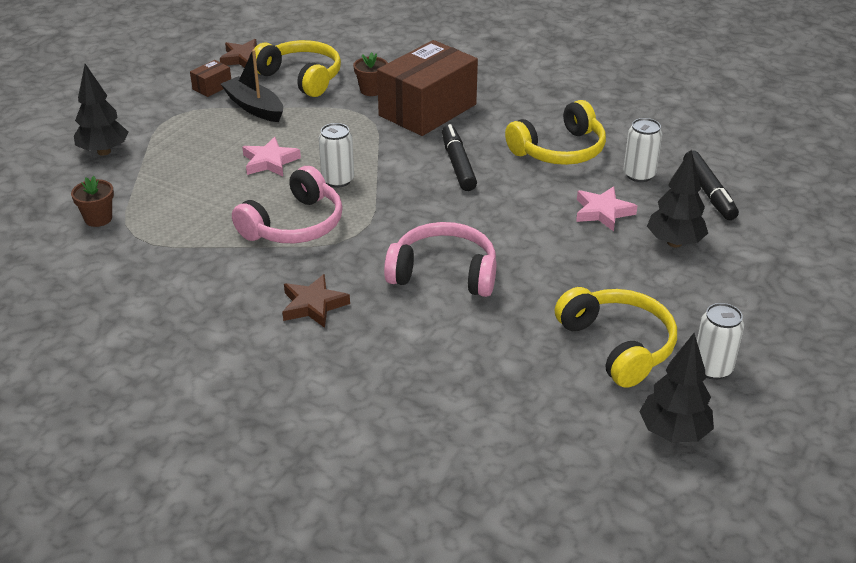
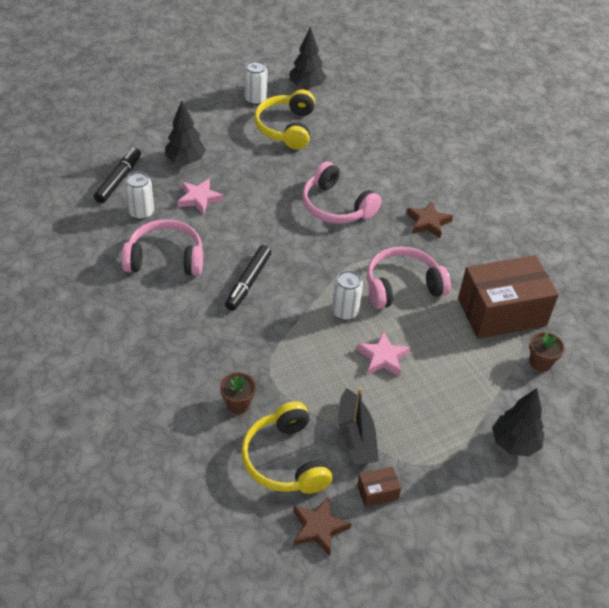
camera: 150 degrees left, 10 degrees up
brown box [377,40,478,136] -> brown box moved to [458,255,559,339]
yellow headphones [505,100,606,165] -> pink headphones [122,219,203,276]

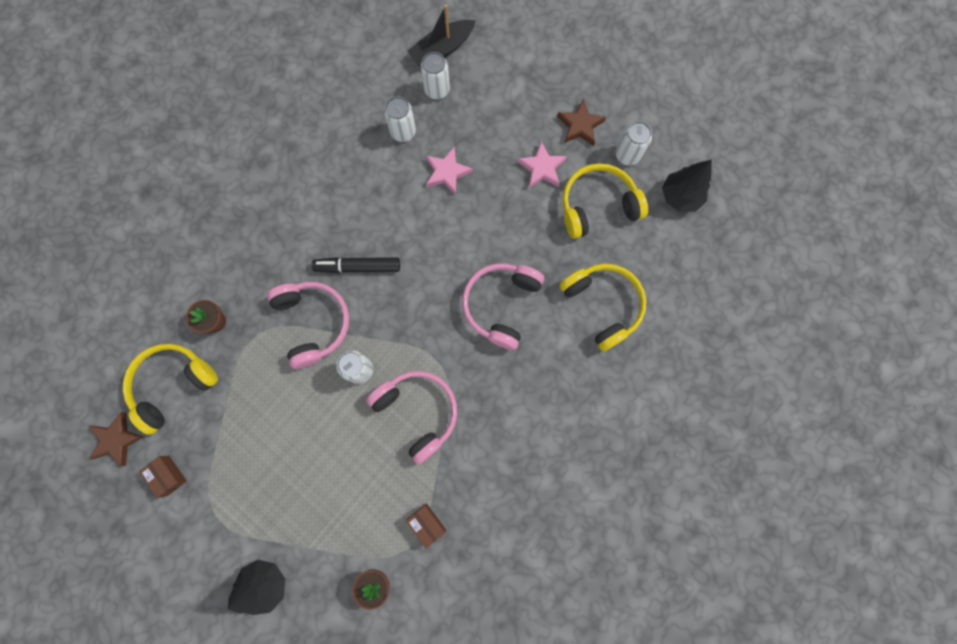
camera: 70 degrees right, 30 degrees up
black marker [94,148,141,203] -> white can [421,52,450,99]
pink headphones [122,219,203,276] -> pink headphones moved to [267,282,349,369]
black tree [165,101,206,165] -> none
black boat [338,387,379,465] -> black boat moved to [408,5,476,66]
pink star [357,331,410,377] -> pink star moved to [518,141,567,188]
brown star [406,201,453,238] -> brown star moved to [557,99,606,146]
brown box [458,255,559,339] -> brown box [406,503,446,549], size x0.40
none -> yellow headphones [560,264,647,352]

